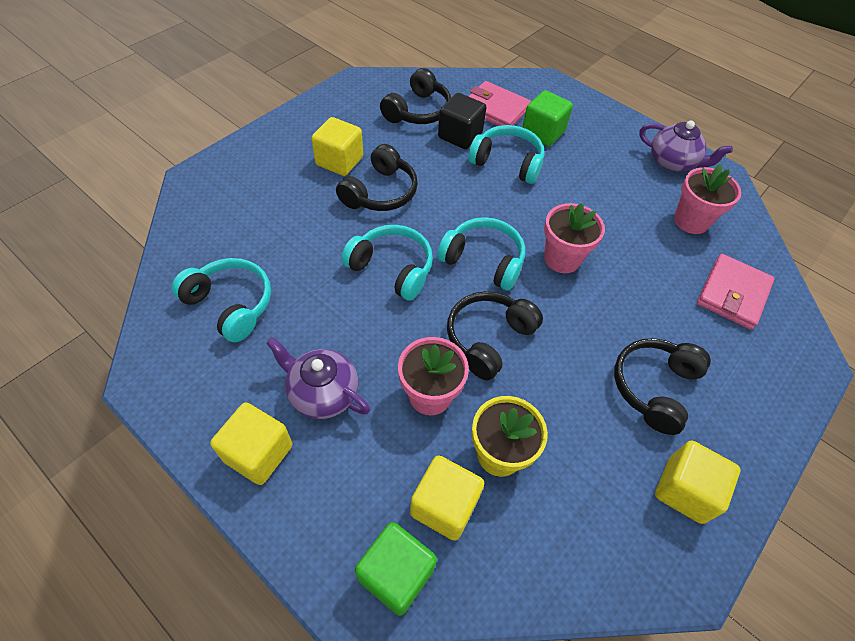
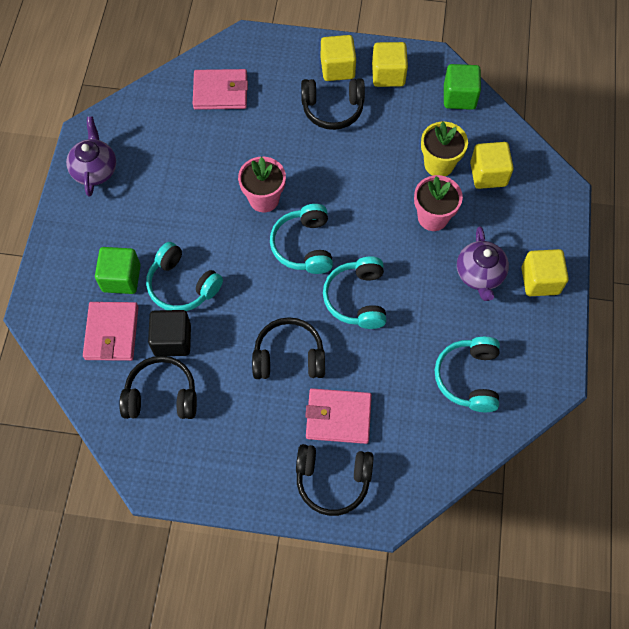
camera: 120 degrees left, 10 degrees up
yellow cube [311,117,363,176] -> yellow cube moved to [321,35,356,81]
green cube [355,522,437,616] -> green cube moved to [444,64,481,110]
black headphones [447,291,543,380] -> black headphones moved to [296,444,374,516]
turquoise headphones [468,125,545,184] -> turquoise headphones turned 45 degrees counterclockwise [146,242,223,311]
pink flower pot [674,164,741,234] -> none
none -> pink wallet [305,388,372,444]

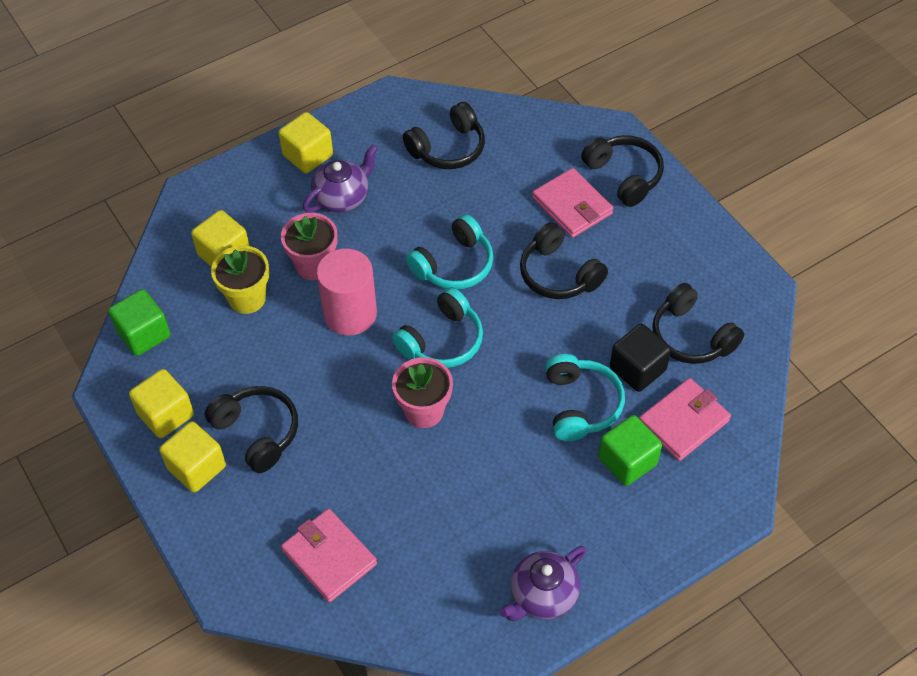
camera: 130 degrees left, 10 degrees down
turquoise headphones [435,337,500,412] -> black headphones [403,102,485,169]
none -> pink cylinder [317,249,377,335]

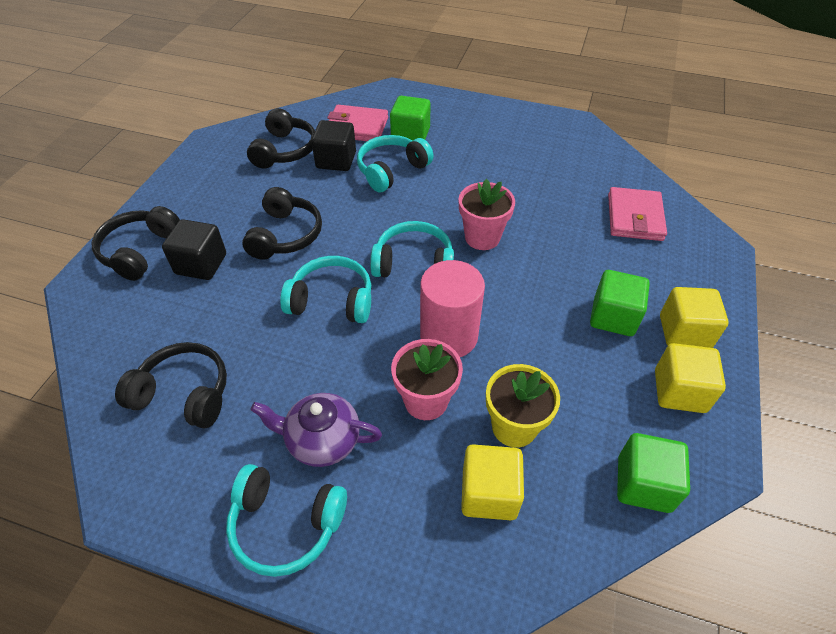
camera: 130 degrees left, 5 degrees down
black headphones [205,386,298,473] -> green cube [590,270,650,336]
yellow cube [279,112,333,173] -> turquoise headphones [226,464,347,577]
purple teapot [500,546,586,621] -> none
pink wallet [532,168,613,238] -> black cube [162,219,226,280]

